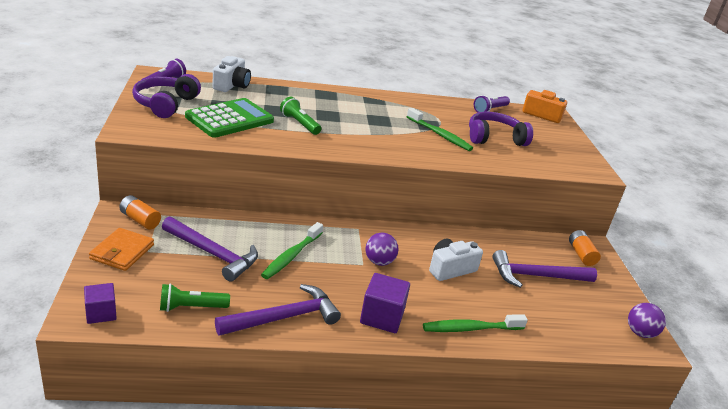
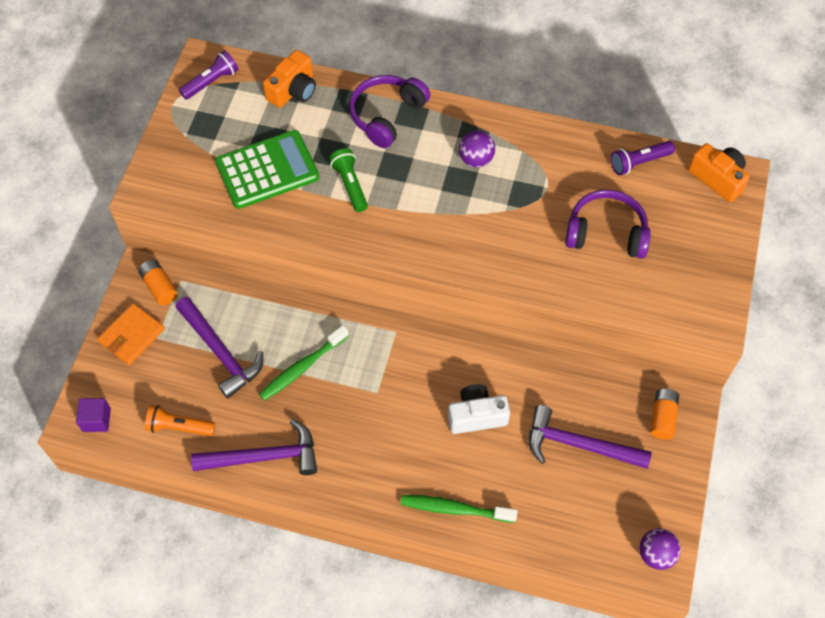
camera: 25 degrees right, 30 degrees up
purple headphones [132,74,201,118] -> purple headphones moved to [349,75,430,148]
green flashlight [160,284,230,312] -> orange flashlight [145,405,216,436]
white camera [212,56,251,92] -> orange camera [263,50,316,108]
purple cube [360,273,410,333] -> none
purple ball [365,233,398,266] -> purple ball moved to [459,131,495,168]
green toothbrush [407,108,473,151] -> none

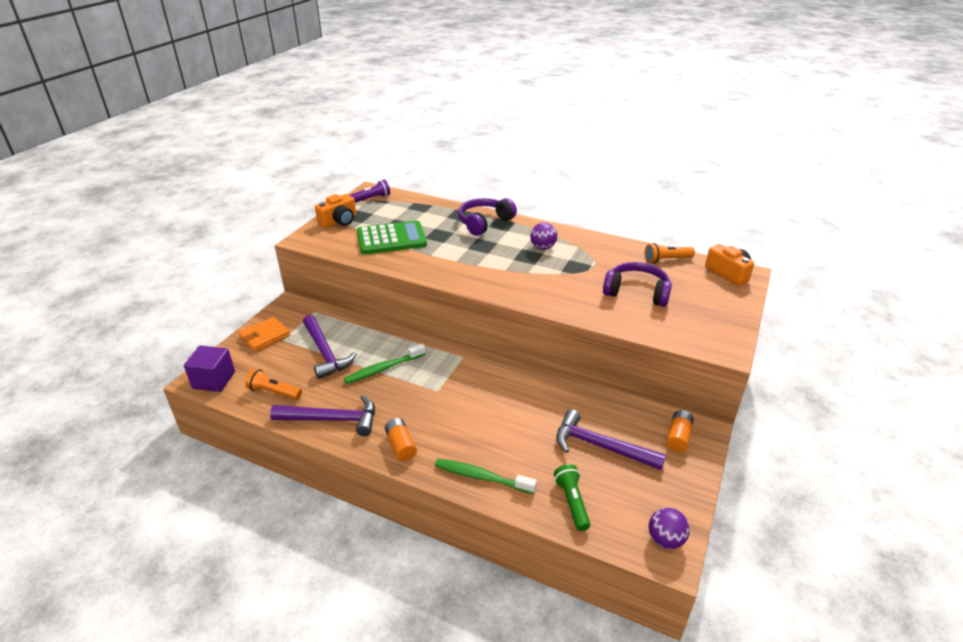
camera: 10 degrees right, 25 degrees down
purple cube [76,398,111,432] -> purple cube [184,345,235,392], size x1.51
orange battery [138,260,178,305] -> orange battery moved to [385,418,417,461]
orange camera [263,50,316,108] -> orange camera moved to [315,194,356,228]
green flashlight [329,148,368,212] -> green flashlight moved to [554,464,590,531]
white camera [448,384,510,434] -> none
purple flashlight [611,141,675,175] -> orange flashlight [645,243,695,264]

